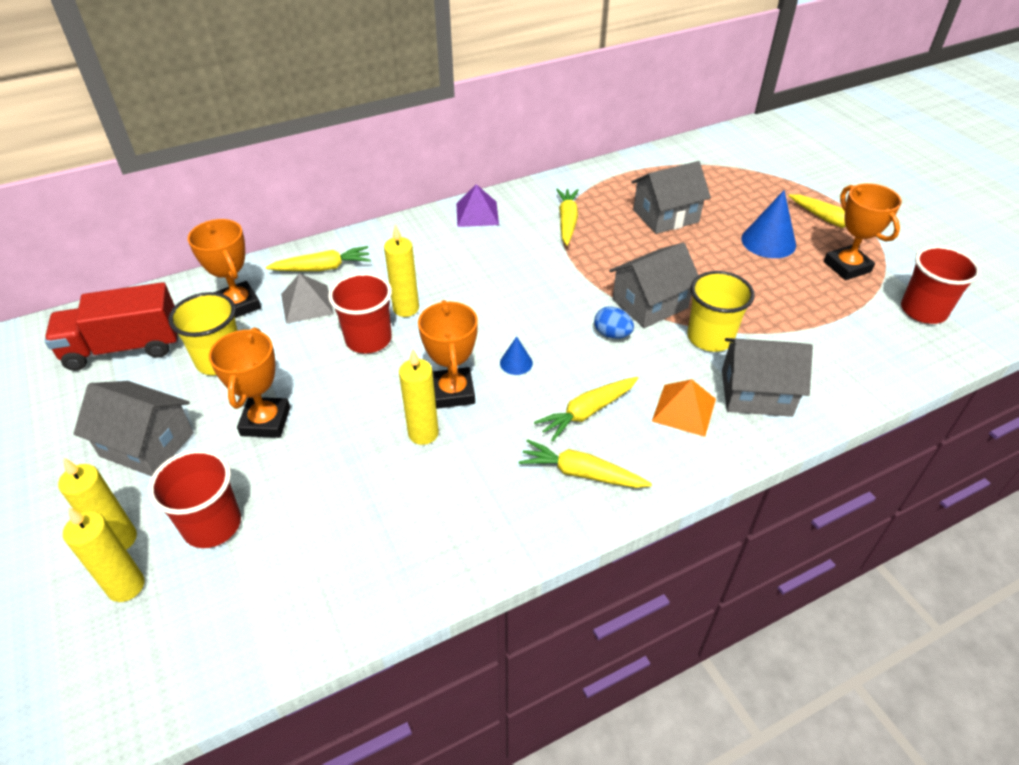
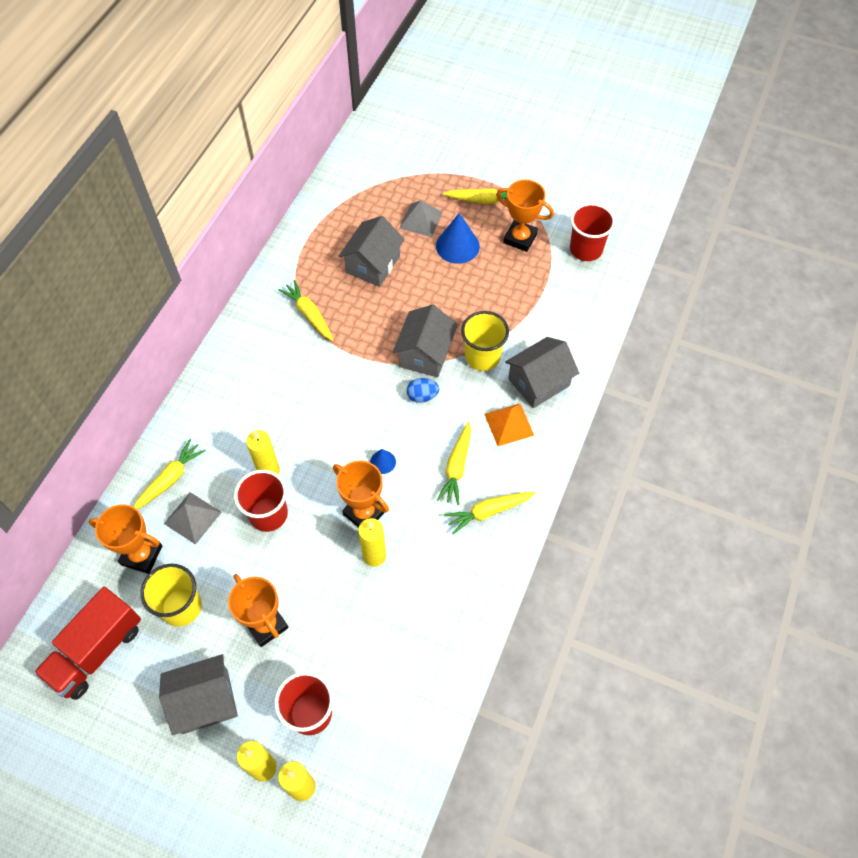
camera: 40 degrees left, 15 degrees up
purple pyramid [456,184,499,227] -> none
none -> grey pyramid [399,200,443,237]

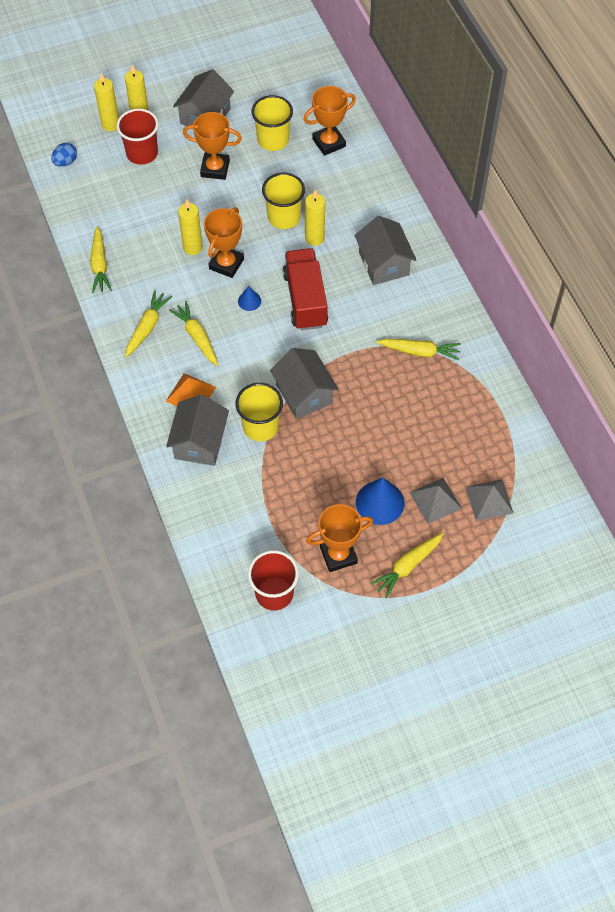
camera: 135 degrees right, 0 degrees up
red truck [34,587,141,700] -> red truck moved to [283,248,328,330]
yellow carrot [133,439,206,510] -> yellow carrot moved to [90,226,112,293]
grey pyramid [164,492,222,545] -> grey pyramid moved to [466,479,513,521]
red cup [234,470,288,532] -> yellow cup [262,172,305,229]
orange trophy [333,460,389,528] -> orange trophy turned 60 degrees counterclockwise [204,207,244,278]
grey house [339,216,405,287] -> grey house moved to [355,216,416,285]
blue egg [407,378,439,403] -> blue egg moved to [51,143,77,167]

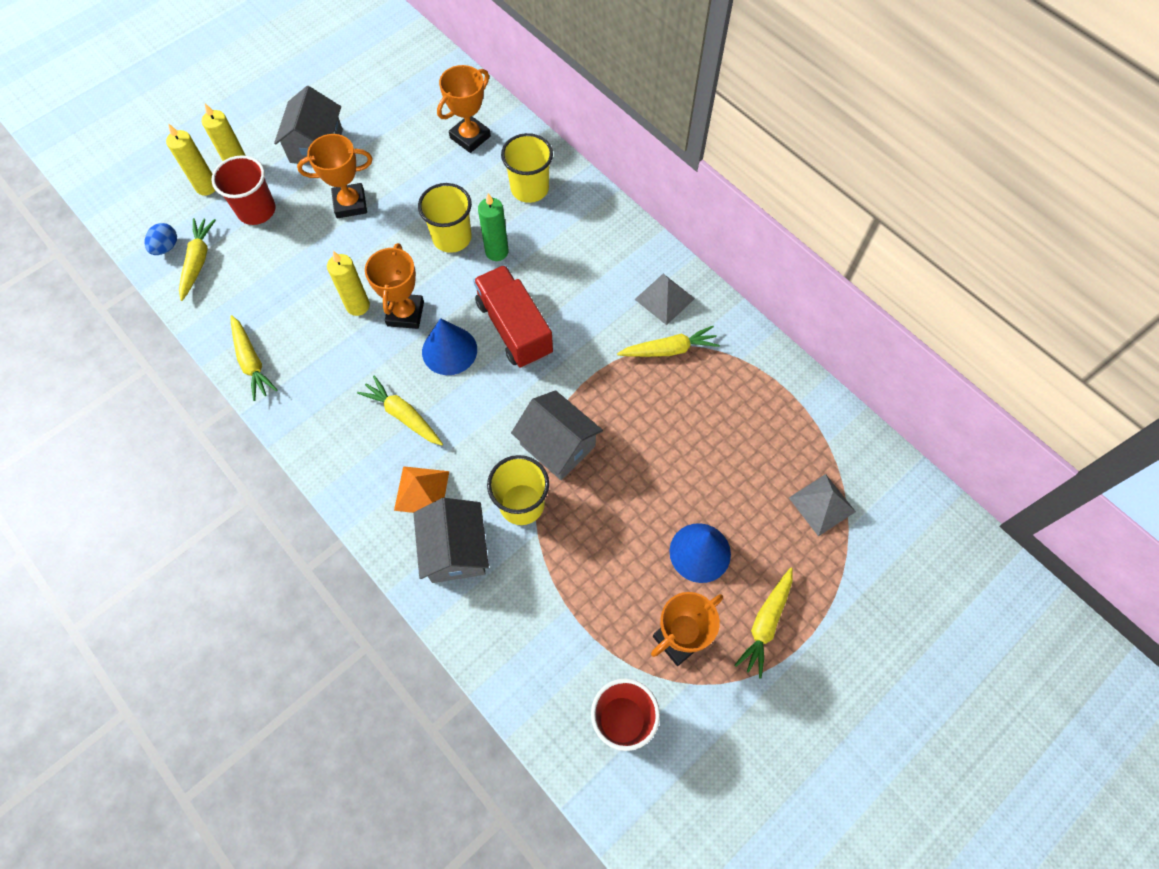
camera: 20 degrees left, 5 degrees up
yellow carrot [125,290,172,358] -> yellow carrot moved to [179,218,216,301]
blue cone [238,286,261,311] -> blue cone [422,318,477,375], size x1.92
yellow cup [251,95,293,151] -> yellow cup moved to [501,133,553,203]
yellow candle [305,189,325,246] -> green candle [478,193,509,261]
grey house [355,216,416,285] -> none
grey pyramid [409,478,462,524] -> grey pyramid moved to [635,274,695,325]

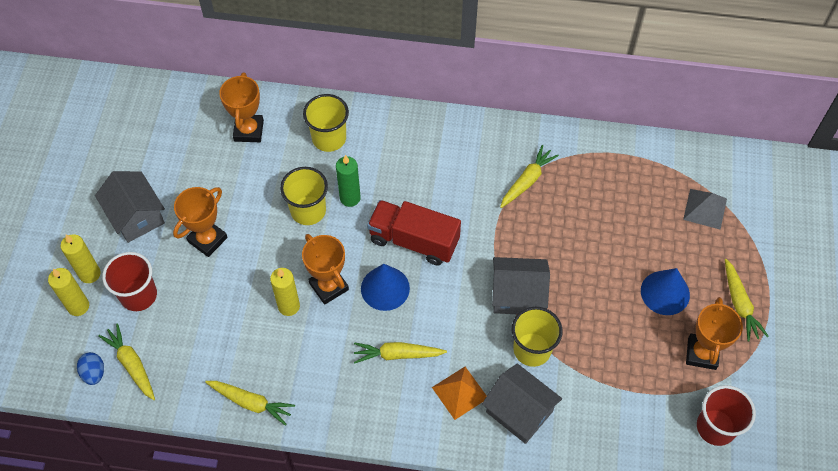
camera: 40 degrees left, 5 degrees down
grey pyramid [635,274,695,325] -> none

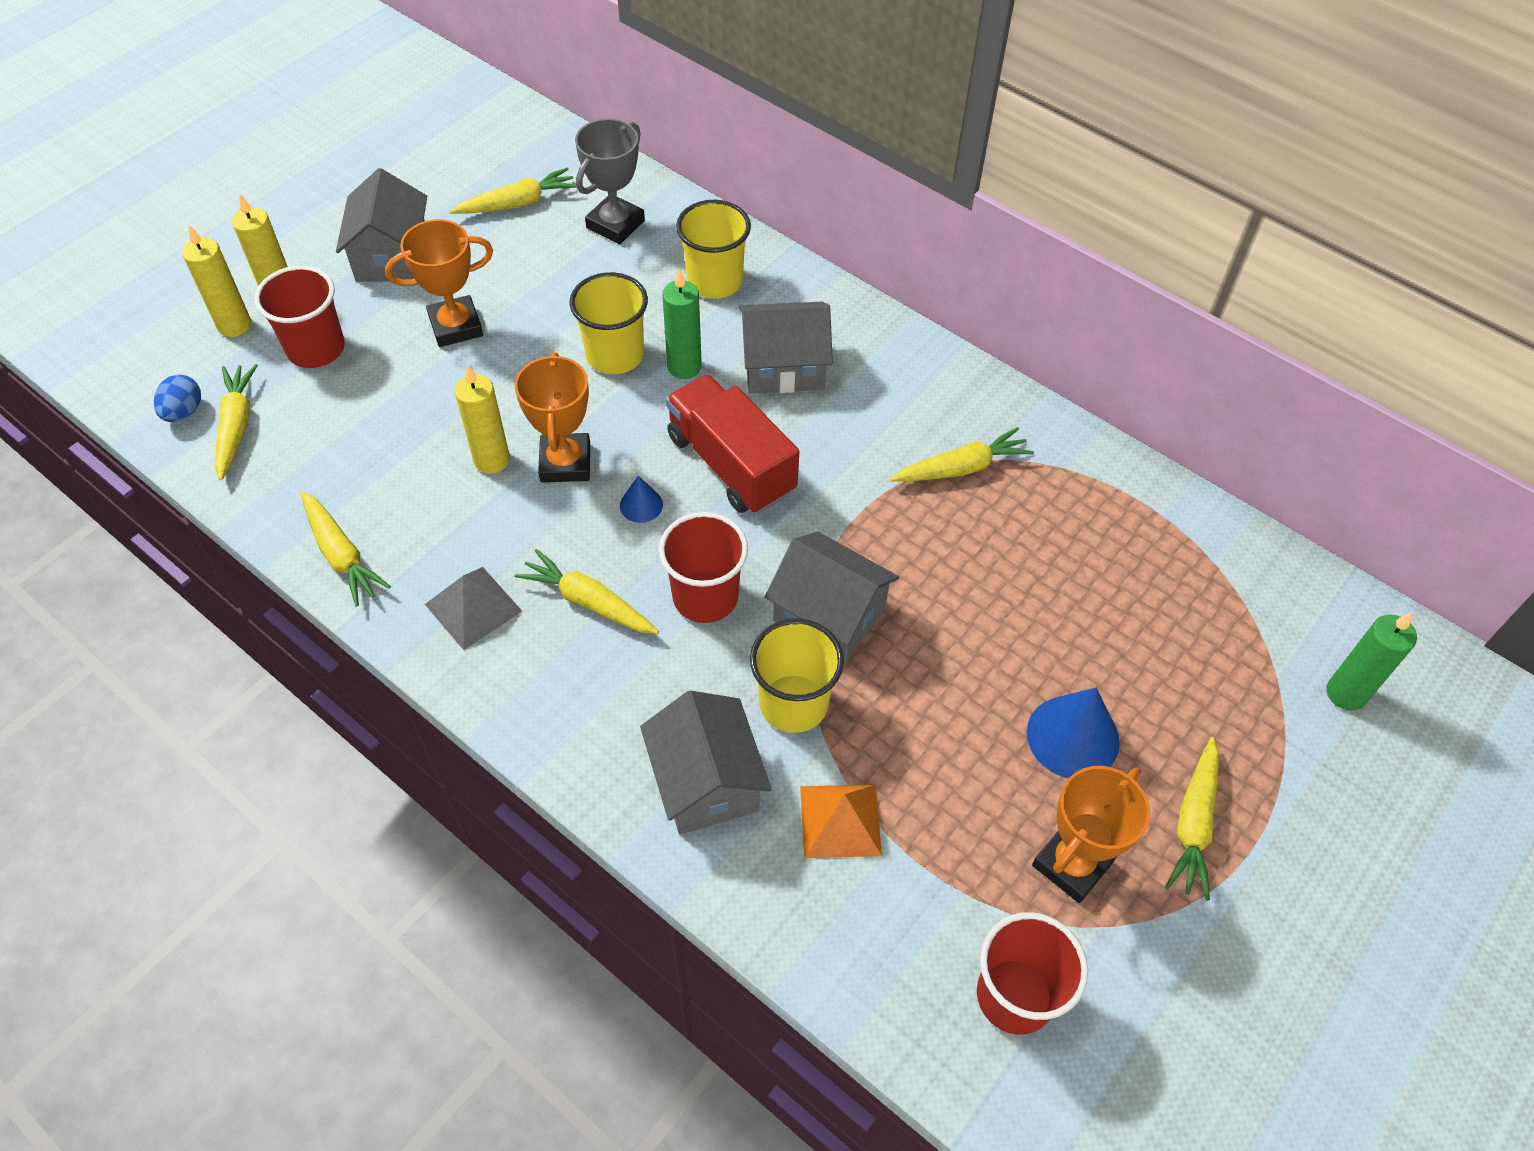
camera: 30 degrees right, 5 degrees down
orange trophy [219,72,264,142] -> grey trophy [575,118,645,244]
blue cone [361,264,410,311] -> blue cone [620,476,663,523], size x0.52
orange pyramid [432,367,487,420] -> orange pyramid moved to [800,784,882,858]
grey pyramid [683,189,727,230] -> grey pyramid moved to [425,567,522,650]
none -> yellow carrot [449,167,577,214]
none -> red cup [659,512,748,623]
none -> grey house [739,302,833,394]
none -> green candle [1326,612,1417,711]

